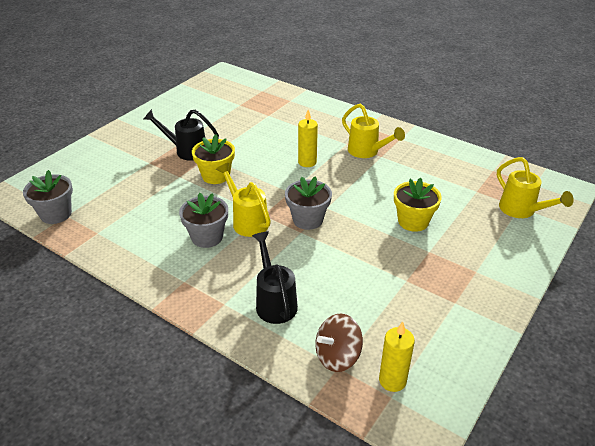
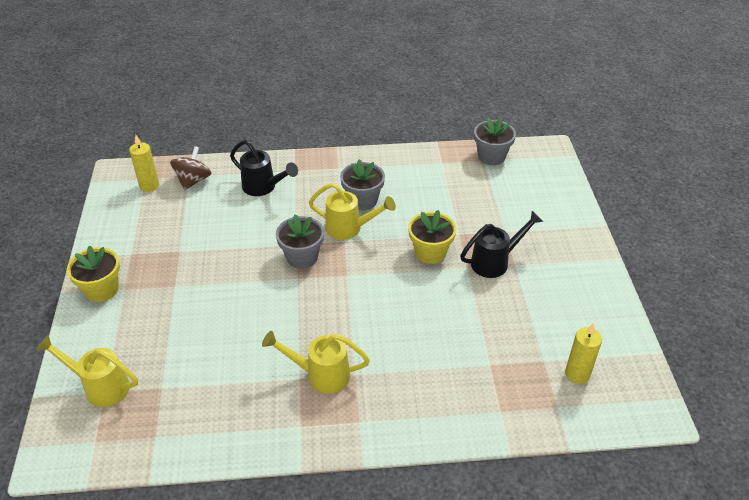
camera: 140 degrees right, 5 degrees up
yellow candle [298,110,318,167] -> yellow candle moved to [565,323,602,384]
yellow flower pot [394,177,442,232] -> yellow flower pot moved to [67,246,120,302]

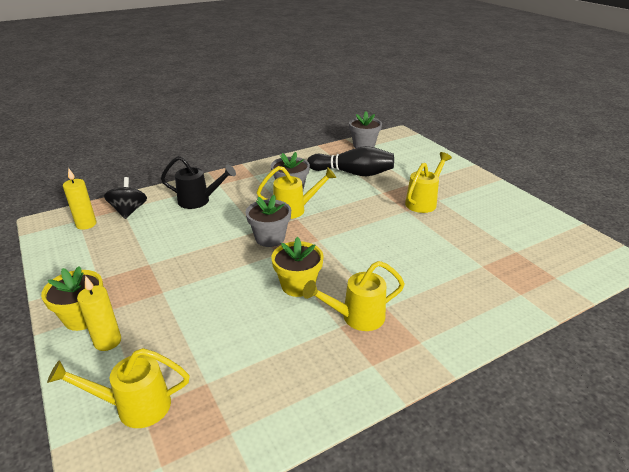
camera: 25 degrees left, 10 degrees down
brown spinning top [170,146,212,190] -> black spinning top [104,177,147,219]
yellow flower pot [408,210,456,264] -> yellow flower pot moved to [271,237,324,297]
black watering can [460,211,543,278] -> yellow watering can [405,152,452,213]
yellow candle [565,323,602,384] -> yellow candle moved to [77,276,121,351]
none -> black bowling pin [307,146,394,176]

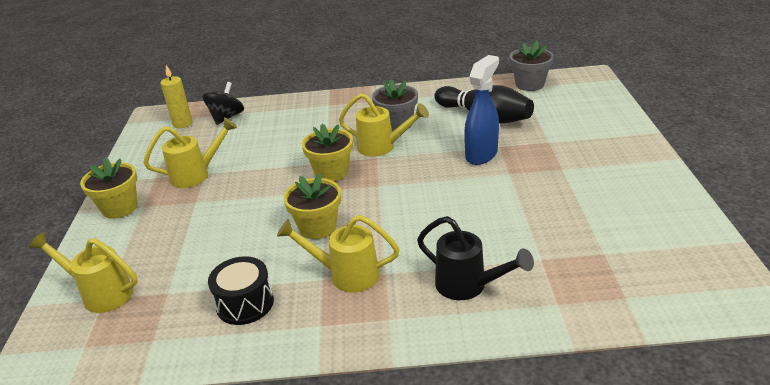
camera: 30 degrees right, 0 degrees up
yellow candle [77,276,121,351] -> none
black watering can [161,156,236,209] -> black watering can moved to [417,216,534,300]
grey flower pot [246,195,291,247] -> yellow flower pot [302,124,353,182]
yellow watering can [405,152,452,213] -> yellow watering can moved to [143,117,237,188]
none -> black drum [208,256,274,325]
none -> blue spray bottle [464,55,499,165]

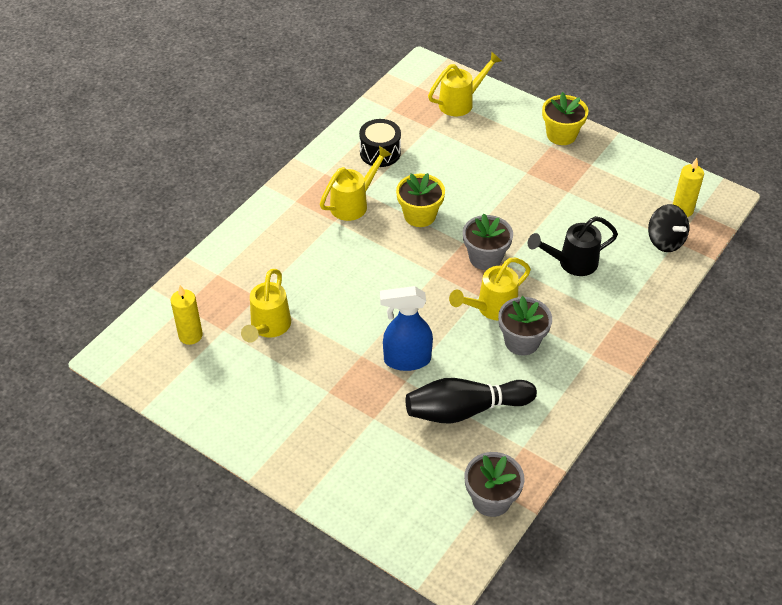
camera: 125 degrees right, 15 degrees up
yellow watering can [143,117,237,188] -> yellow watering can moved to [241,269,291,343]
yellow flower pot [302,124,353,182] -> grey flower pot [463,214,513,270]
black watering can [417,216,534,300] -> black watering can moved to [528,216,618,276]
blue spray bottle [464,55,499,165] -> blue spray bottle turned 105 degrees clockwise [380,286,433,371]
none -> yellow candle [171,285,203,345]

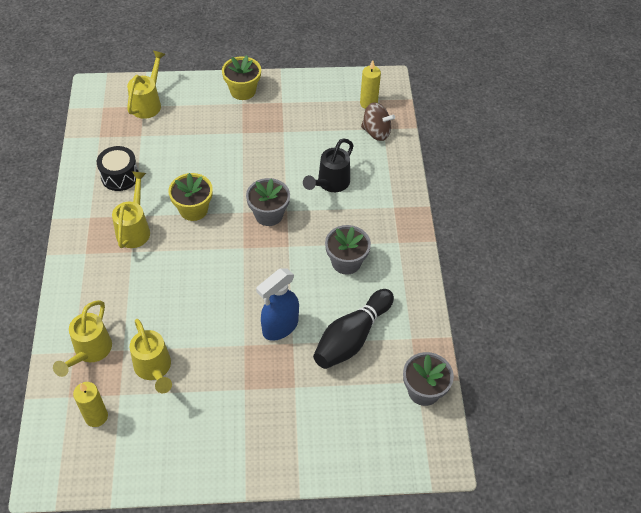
camera: 40 degrees left, 5 degrees up
yellow watering can [449,258,531,321] -> yellow watering can moved to [53,300,112,377]
black spinning top [648,204,689,252] -> brown spinning top [361,102,395,141]

